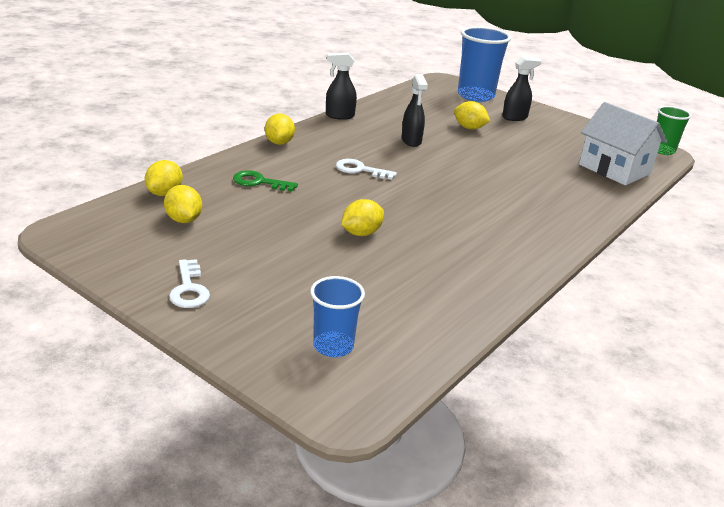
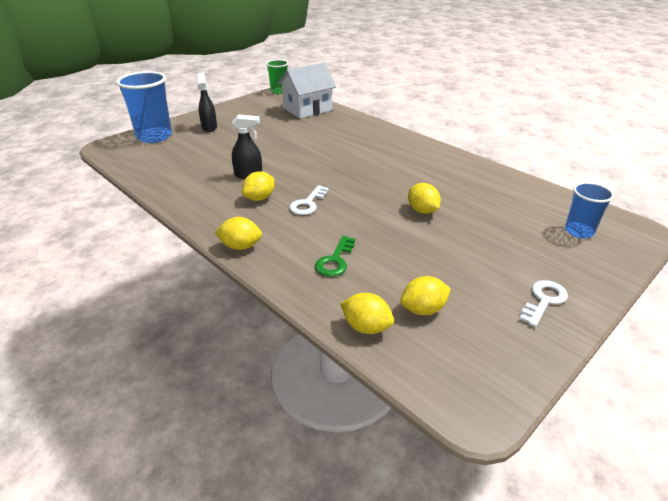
camera: 80 degrees left, 5 degrees up
white key [169,259,210,308] -> white key turned 45 degrees counterclockwise [519,280,568,327]
black spray bottle [326,53,357,120] -> none
yellow lemon [454,101,490,130] -> yellow lemon moved to [242,171,275,201]

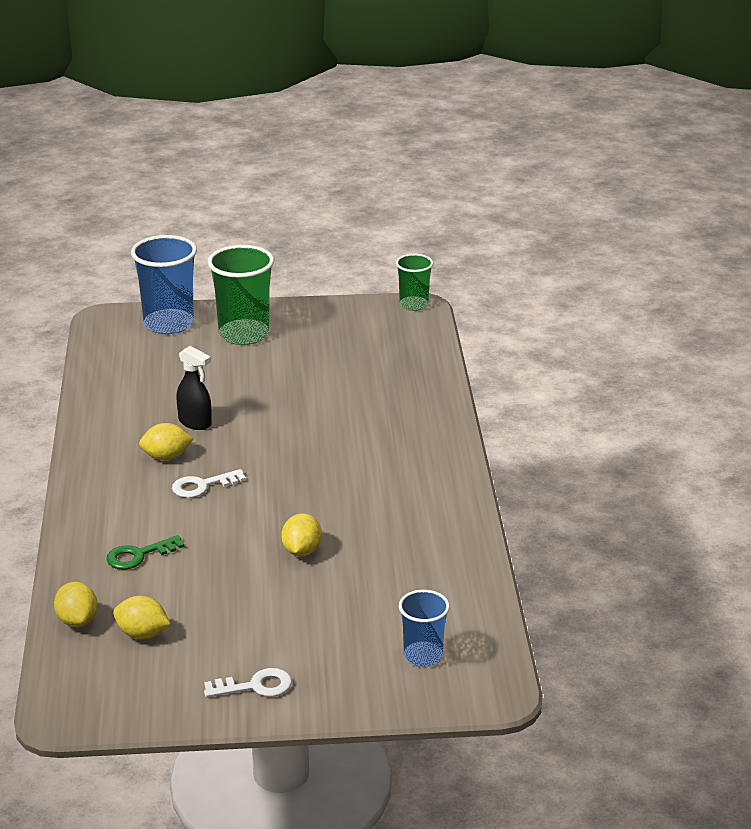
camera: 40 degrees right, 5 degrees down
black spray bottle [198,73,217,132] -> green cup [208,245,274,345]
yellow lemon [214,217,262,250] -> none
white house [278,63,336,119] -> none

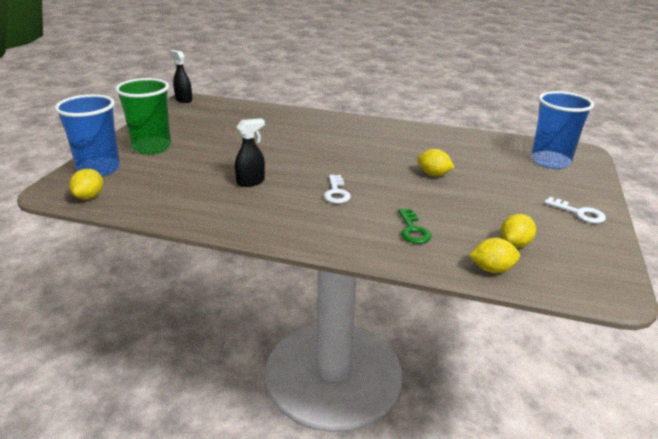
camera: 70 degrees left, 0 degrees up
yellow lemon [139,423,193,460] -> yellow lemon moved to [69,169,103,200]
white key [204,668,292,697] -> white key turned 120 degrees clockwise [544,197,606,223]
green cup [396,254,433,311] -> black spray bottle [169,50,192,103]
blue cup [399,590,450,667] -> blue cup [531,91,594,169], size x1.70

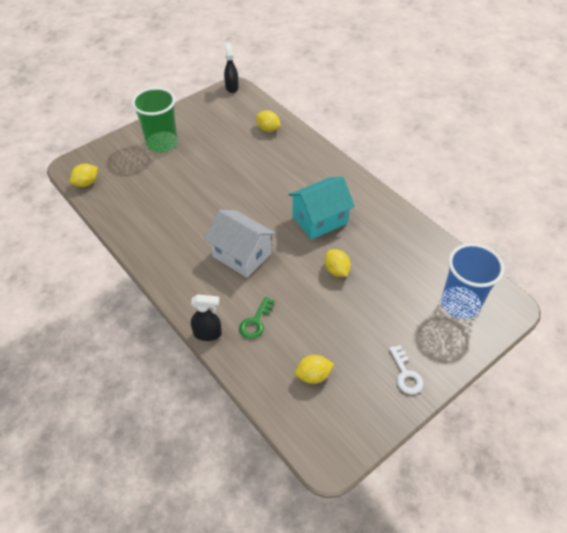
camera: 35 degrees right, 20 degrees up
blue cup [55,94,120,176] -> none
black spray bottle [235,118,265,187] -> black spray bottle moved to [191,294,222,341]
white key [324,175,351,204] -> white house [205,210,276,278]
yellow lemon [469,238,520,273] -> yellow lemon moved to [255,110,280,132]
none -> turquoise house [288,176,355,240]

